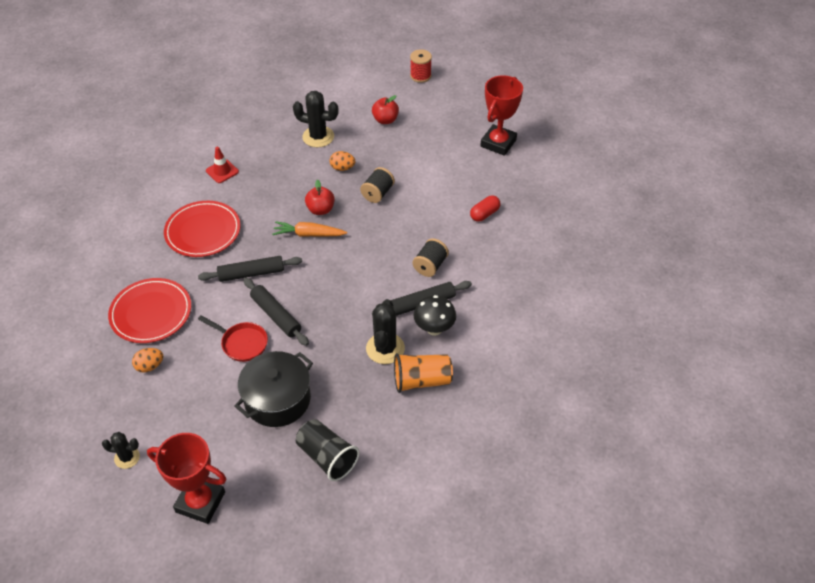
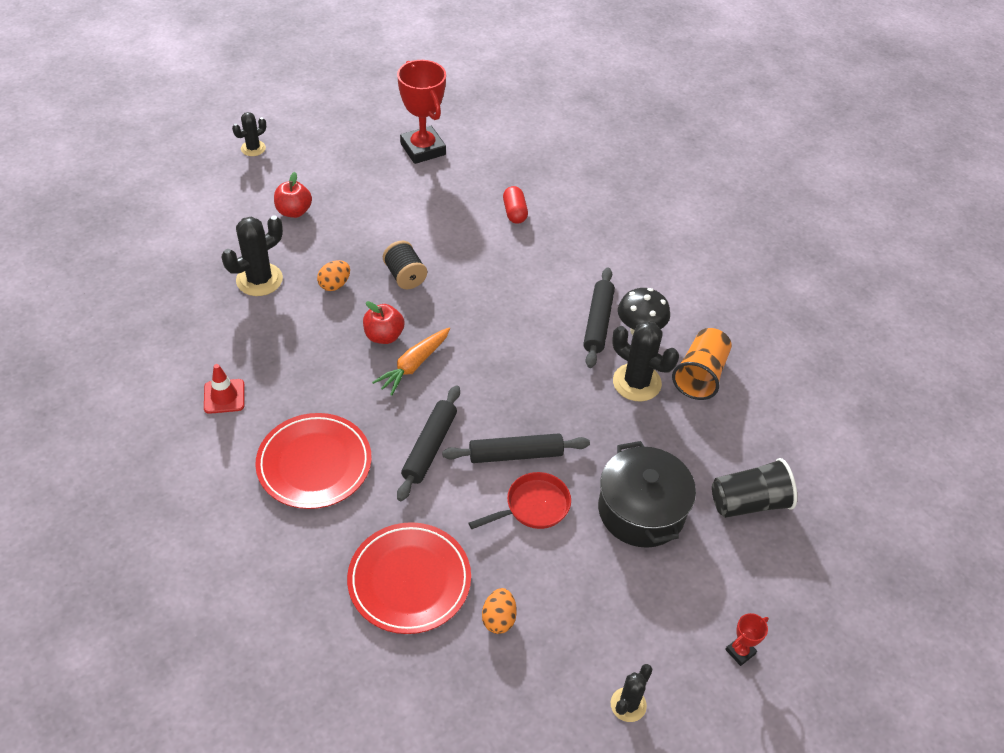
camera: 60 degrees left, 0 degrees up
red trophy [147,433,227,524] -> red trophy [725,613,769,666], size x0.44
red spool [410,49,432,83] -> black cactus [232,112,266,156]
black spool [413,238,449,277] -> none

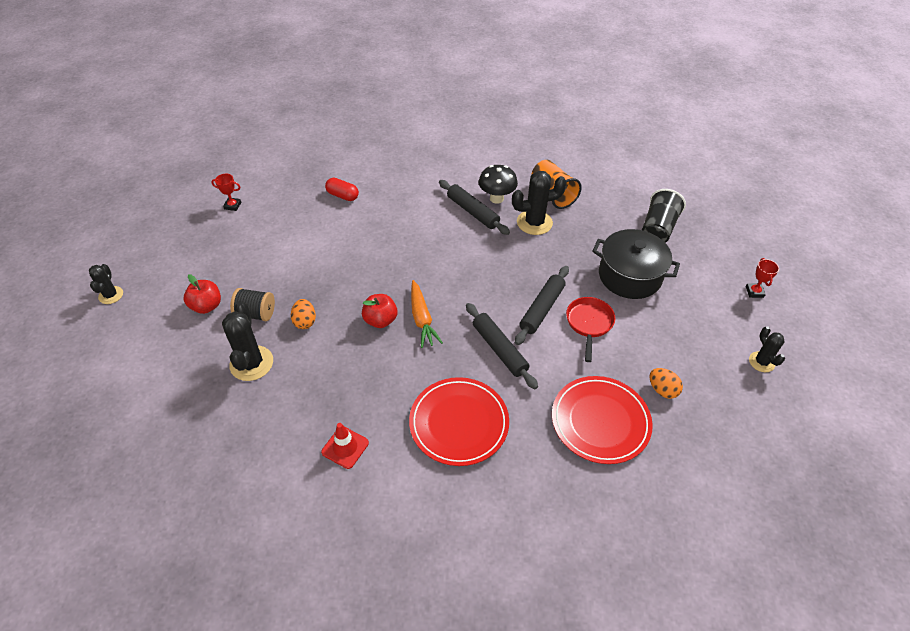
camera: 50 degrees left, 0 degrees up
black spool [383,241,427,289] -> black spool moved to [230,288,275,321]
red trophy [397,60,446,164] -> red trophy [211,174,241,211], size x0.44

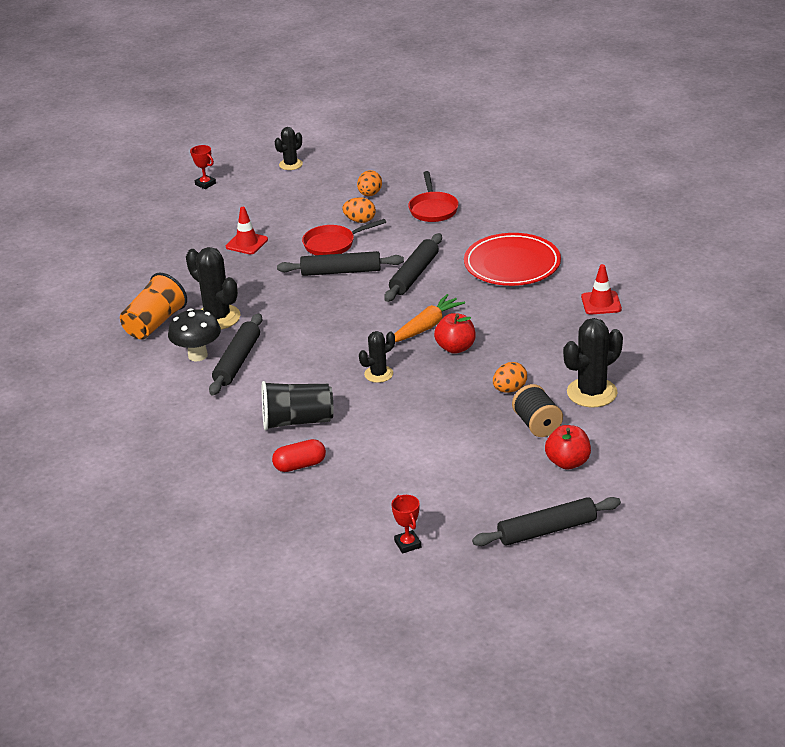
camera: 120 degrees left, 15 degrees down
black cactus [89,264,123,304] -> black cactus moved to [359,331,395,383]
red capsule [325,178,359,201] -> red capsule turned 75 degrees clockwise [272,439,326,472]
red plate [552,376,653,464] -> red pan [408,171,459,222]
black pot [592,229,680,299] -> red traffic cone [226,207,268,255]
black cup [642,189,686,243] -> black cup moved to [262,381,333,431]
red trophy [746,258,779,298] -> red trophy turned 75 degrees clockwise [190,145,216,189]
none -> orange egg [342,197,376,223]
none -> black rolling pin [472,497,621,546]

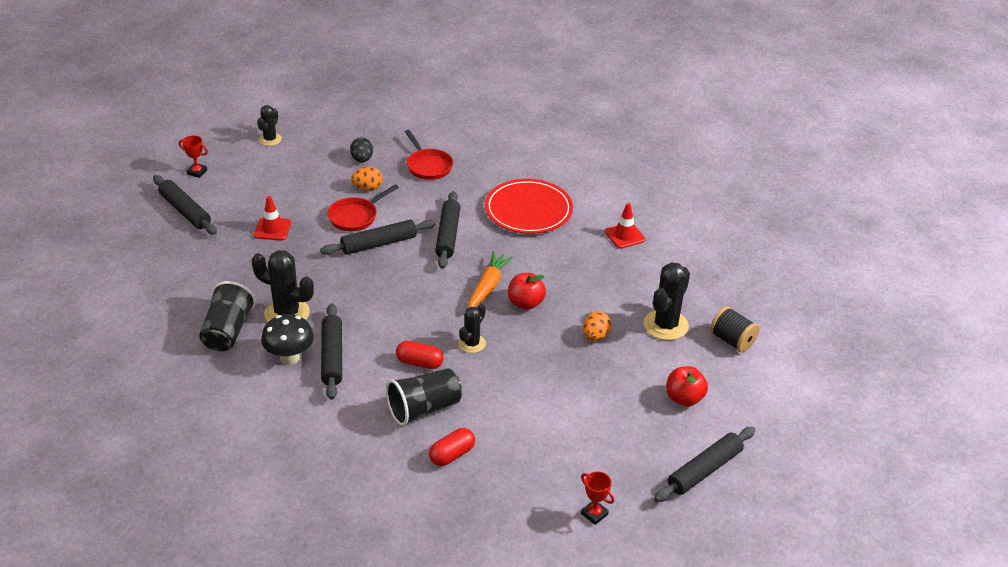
camera: 25 degrees left, 5 degrees up
orange cup [120,273,187,339] -> black cup [199,281,256,351]
orange egg [357,170,382,196] -> black egg [350,138,373,162]
black spool [512,384,563,437] -> black spool moved to [710,306,760,353]
none -> black rolling pin [153,175,217,235]
none -> red capsule [396,341,444,369]

